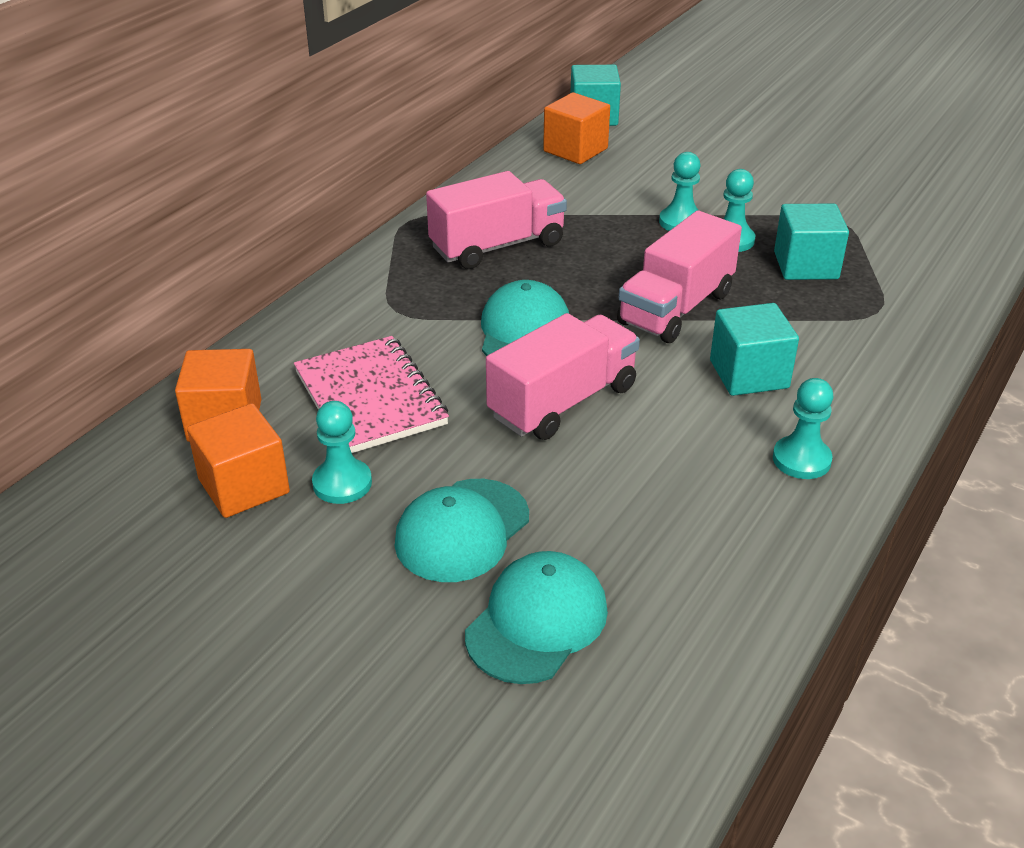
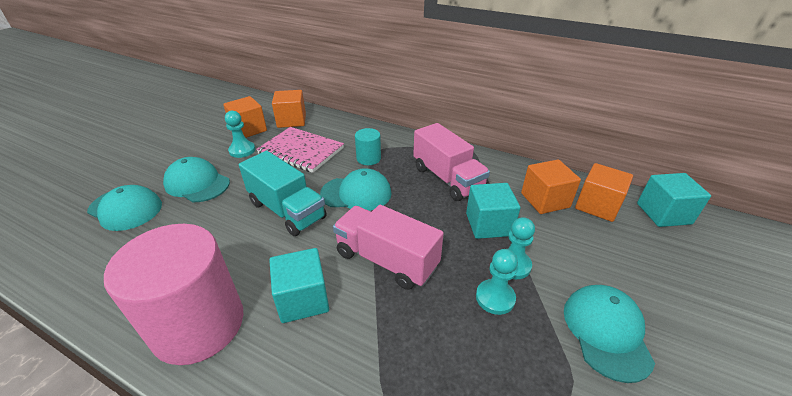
camera: 85 degrees right, 0 degrees up
pink notebook [294,336,449,453] -> pink notebook turned 60 degrees clockwise [256,127,344,173]
pink truck [486,313,640,440] -> turquoise truck [239,151,327,236]
turquoise pawn [773,378,833,479] -> pink cylinder [104,224,243,365]
turquoise cube [774,204,849,280] -> turquoise cube moved to [466,183,520,239]
none -> turquoise cylinder [355,128,381,165]
none -> orange cube [521,160,581,214]
none -> turquoise cap [564,285,655,383]

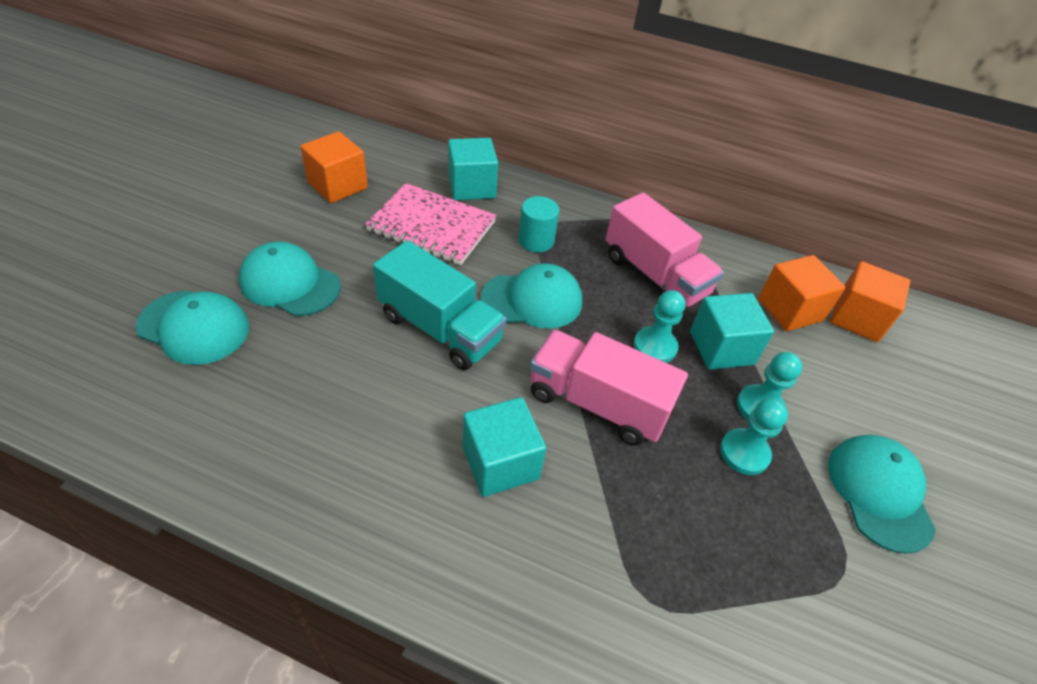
camera: 10 degrees left, 10 degrees up
pink cylinder [104,224,243,365] -> none
turquoise pawn [225,111,255,158] -> turquoise pawn moved to [634,290,686,363]
orange cube [272,90,306,128] -> none
turquoise cube [637,173,711,227] -> turquoise cube moved to [448,138,498,200]

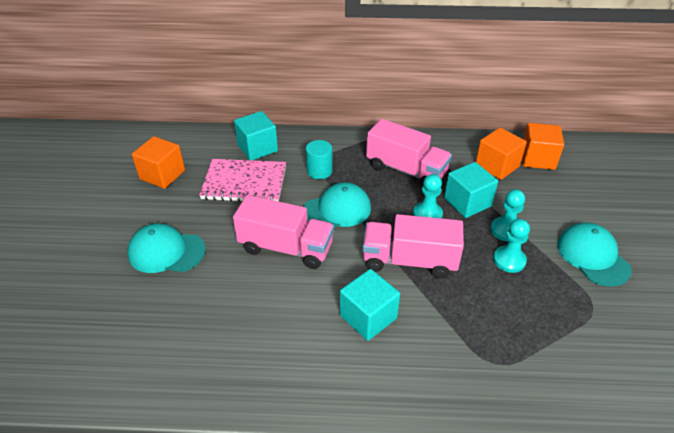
camera: 15 degrees left, 5 degrees down
turquoise cap [136,290,249,365] -> none
turquoise truck [373,240,507,370] -> pink truck [233,195,334,269]

